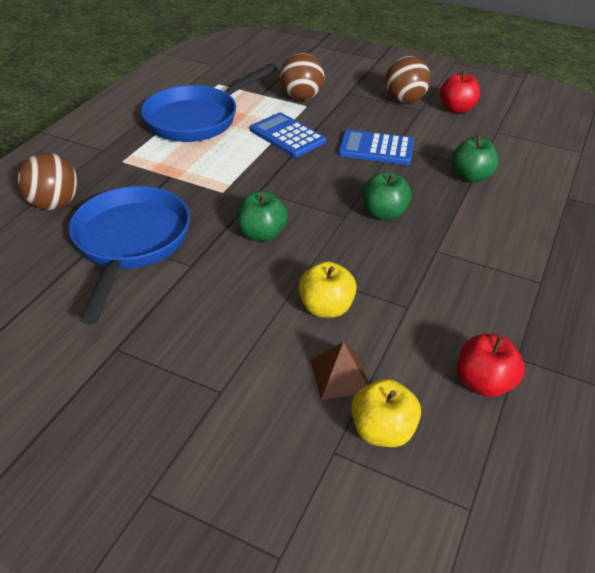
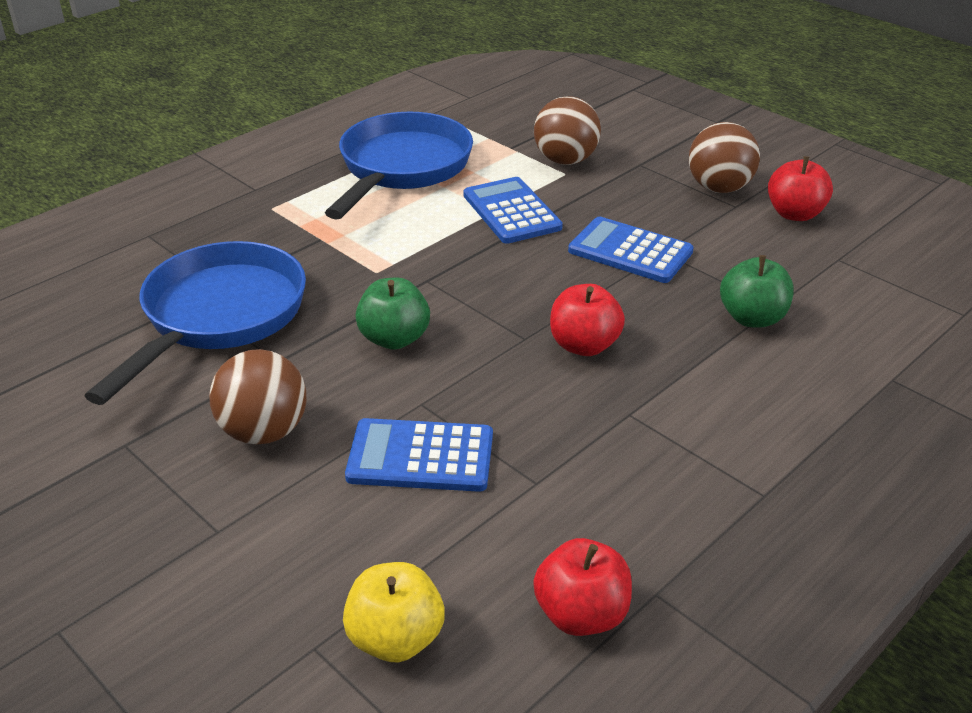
camera: 20 degrees right, 5 degrees down
brown ball [17,153,78,210] -> brown ball moved to [209,349,306,444]
blue pan [141,64,277,142] -> blue pan turned 135 degrees clockwise [325,112,473,220]
yellow apple [298,261,357,318] -> blue calculator [345,418,493,492]
brown pyramid [310,342,369,400] -> none
green apple [362,172,411,220] -> red apple [550,284,625,356]

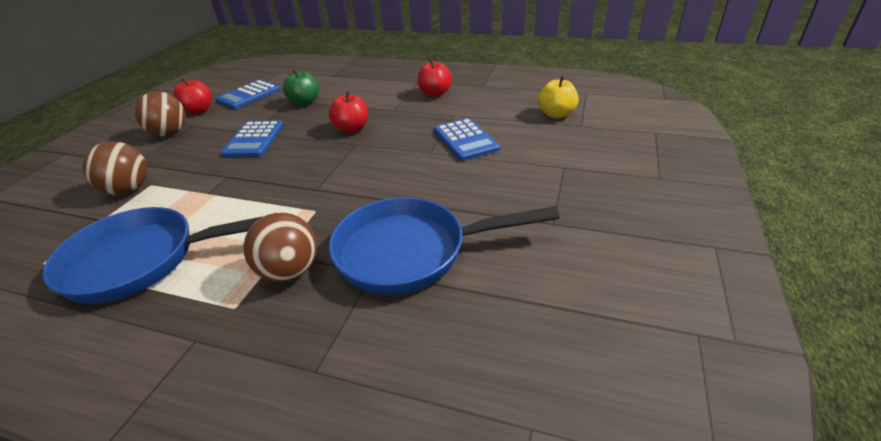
camera: 115 degrees left, 0 degrees up
brown ball [209,349,306,444] -> brown ball moved to [243,212,317,282]
green apple [355,278,430,350] -> none
blue calculator [464,177,563,244] -> blue calculator moved to [215,80,280,109]
red apple [533,538,632,636] -> red apple moved to [418,59,452,97]

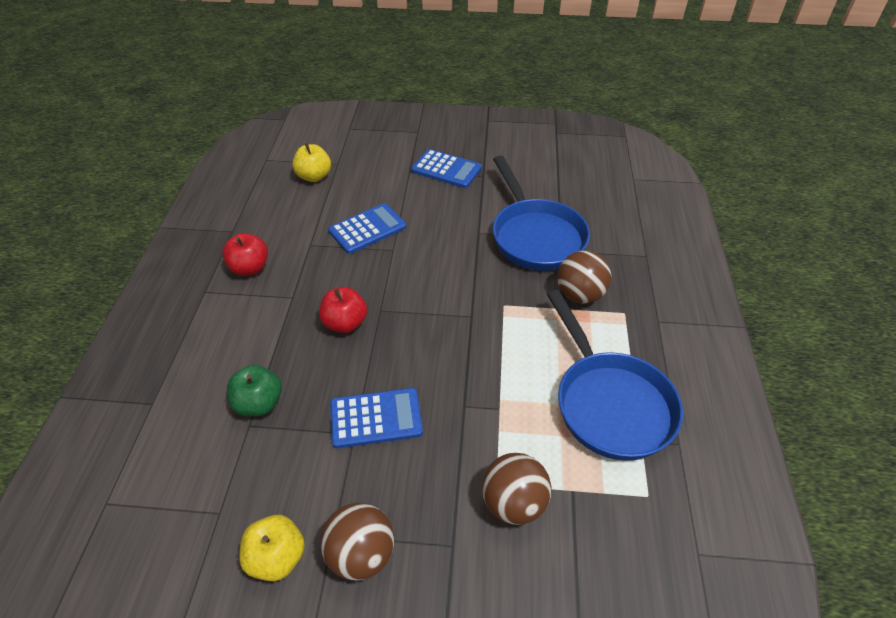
camera: 105 degrees left, 10 degrees up
red apple [173,78,212,115] -> yellow apple [239,515,305,581]
blue calculator [215,80,280,109] -> blue calculator moved to [412,149,482,188]

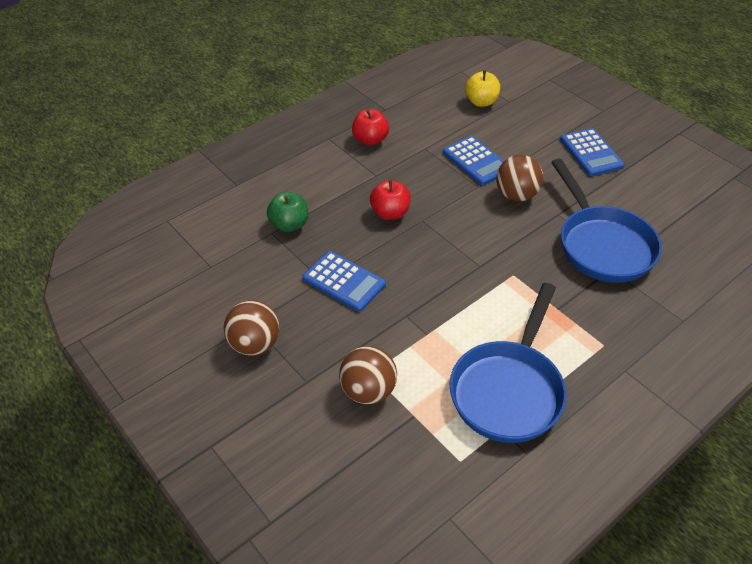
camera: 45 degrees right, 0 degrees up
yellow apple [239,515,305,581] -> none
blue calculator [328,203,406,254] -> blue calculator turned 45 degrees clockwise [443,136,504,185]
blue pan [493,156,590,271] -> blue pan turned 45 degrees counterclockwise [551,159,662,283]
brown ball [557,251,611,304] -> brown ball moved to [496,155,543,201]

